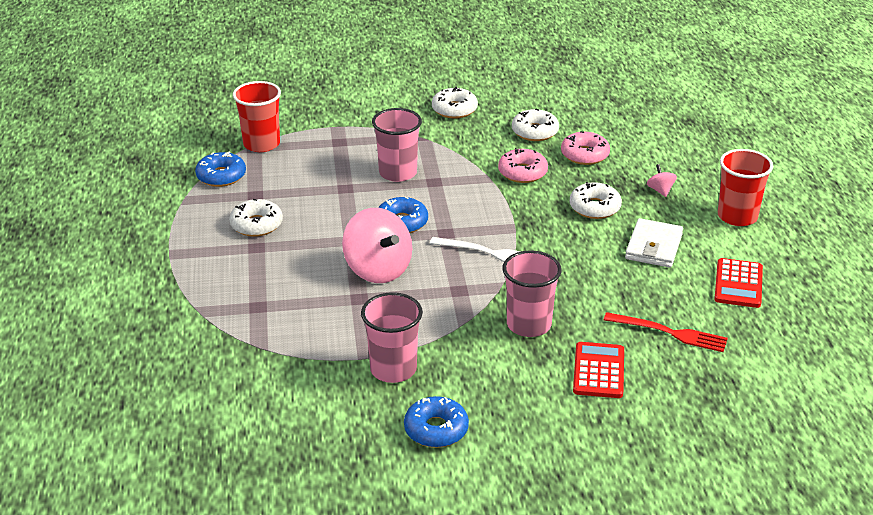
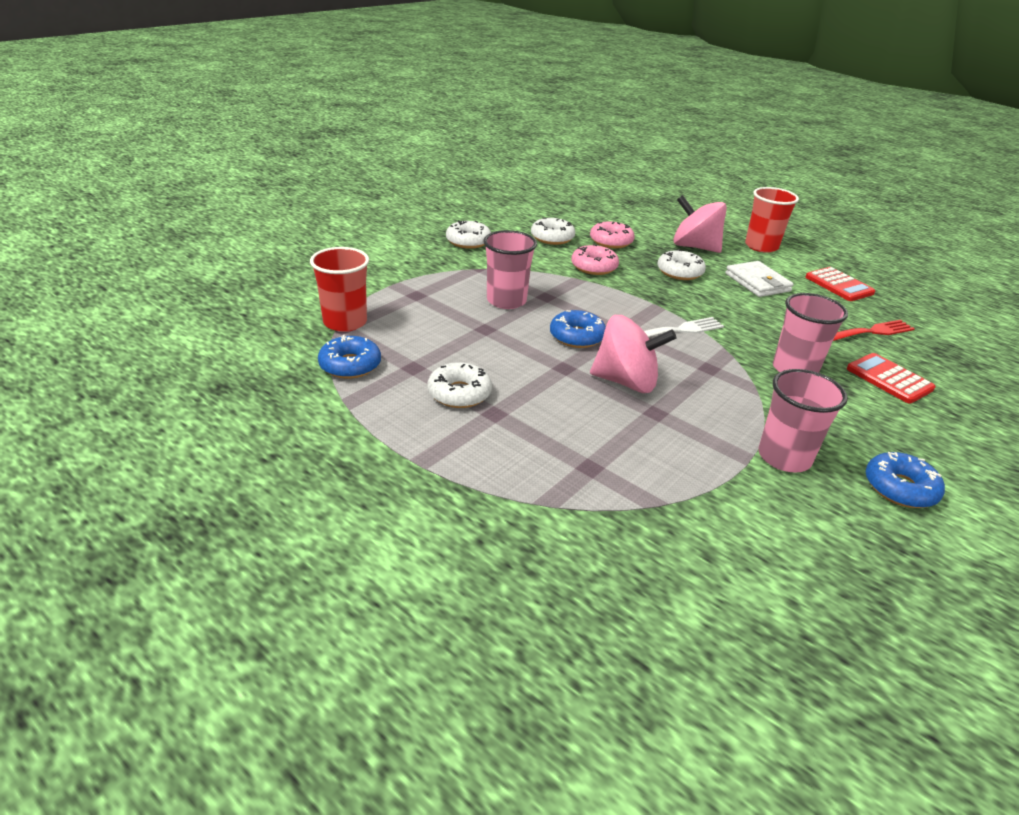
camera: 45 degrees left, 0 degrees up
pink spinning top [647,164,677,197] -> pink spinning top [673,195,727,253], size x2.27

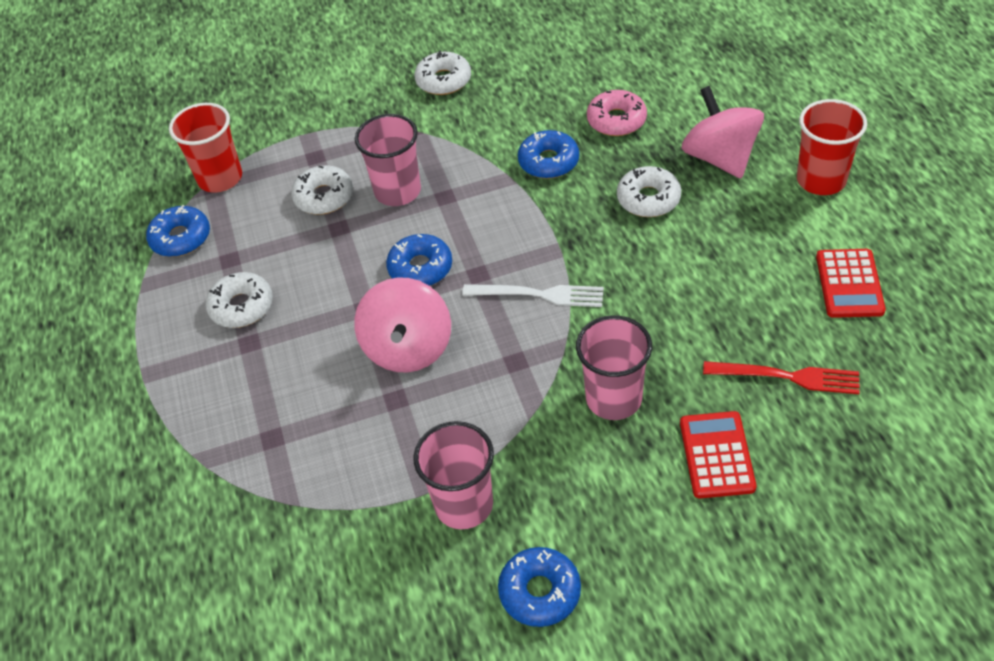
camera: 40 degrees right, 15 degrees up
white donut [531,218,575,245] -> white donut moved to [291,165,353,215]
pink donut [571,244,619,275] -> blue donut [518,130,579,179]
pink spinning top [590,315,676,393] -> pink spinning top turned 45 degrees clockwise [354,277,451,373]
white wallet [725,261,794,297] -> none

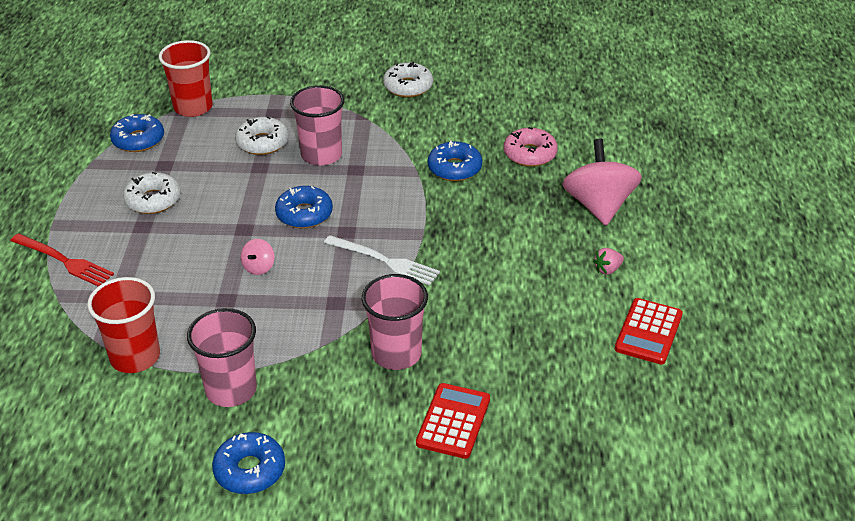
camera: 15 degrees right, 10 degrees down
pink spinning top [354,277,451,373] -> pink spinning top [241,239,275,275], size x0.44
white donut [617,166,681,217] -> none
red fork [703,361,860,394] -> red fork moved to [10,233,114,286]
red cup [797,99,867,195] -> red cup moved to [87,277,160,373]
none -> pink strawberry [593,248,624,275]

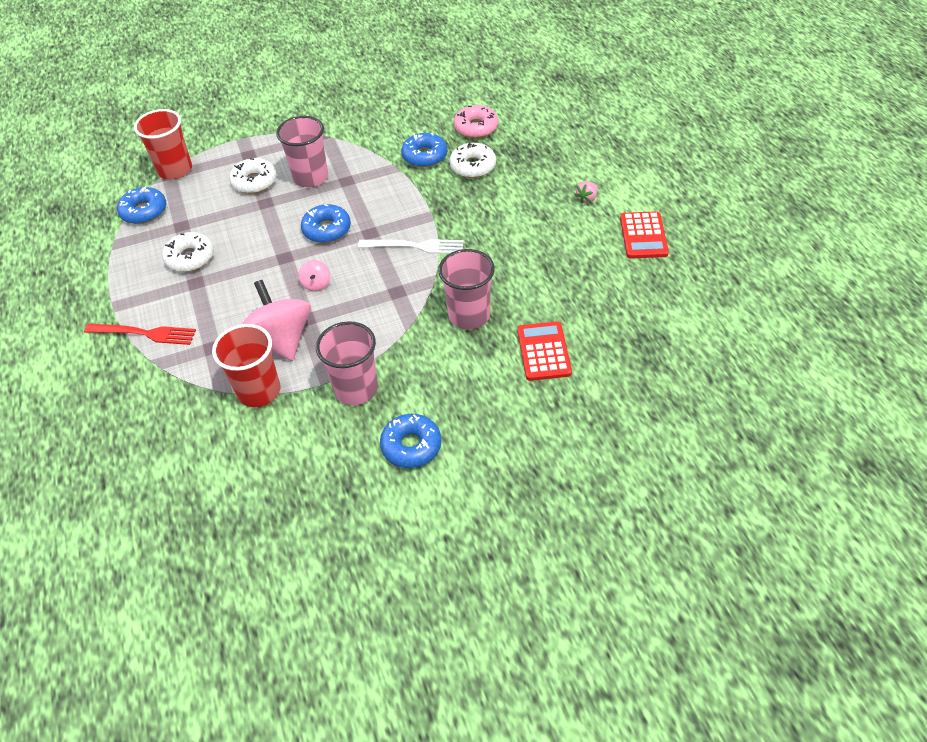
camera: 20 degrees left, 10 degrees up
white donut [383,62,433,97] -> white donut moved to [449,142,496,178]
pink spinning top [562,139,642,226] -> pink spinning top moved to [242,280,311,361]

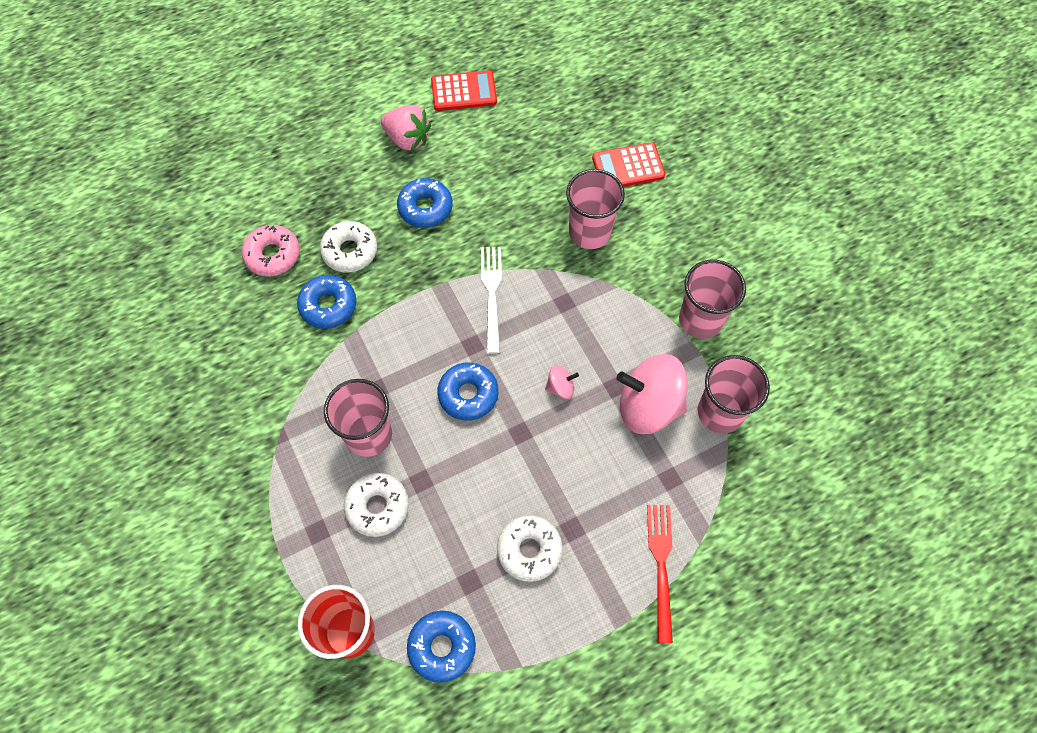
camera: 100 degrees left, 15 degrees up
red cup [212,324,280,407] -> pink cup [698,355,770,433]
pink spinning top [242,280,311,361] -> pink spinning top turned 45 degrees clockwise [617,354,688,434]
blue donut [380,414,441,468] -> blue donut moved to [397,178,452,228]
pink strawberry [575,181,597,203] -> pink strawberry [381,105,431,151], size x1.84

